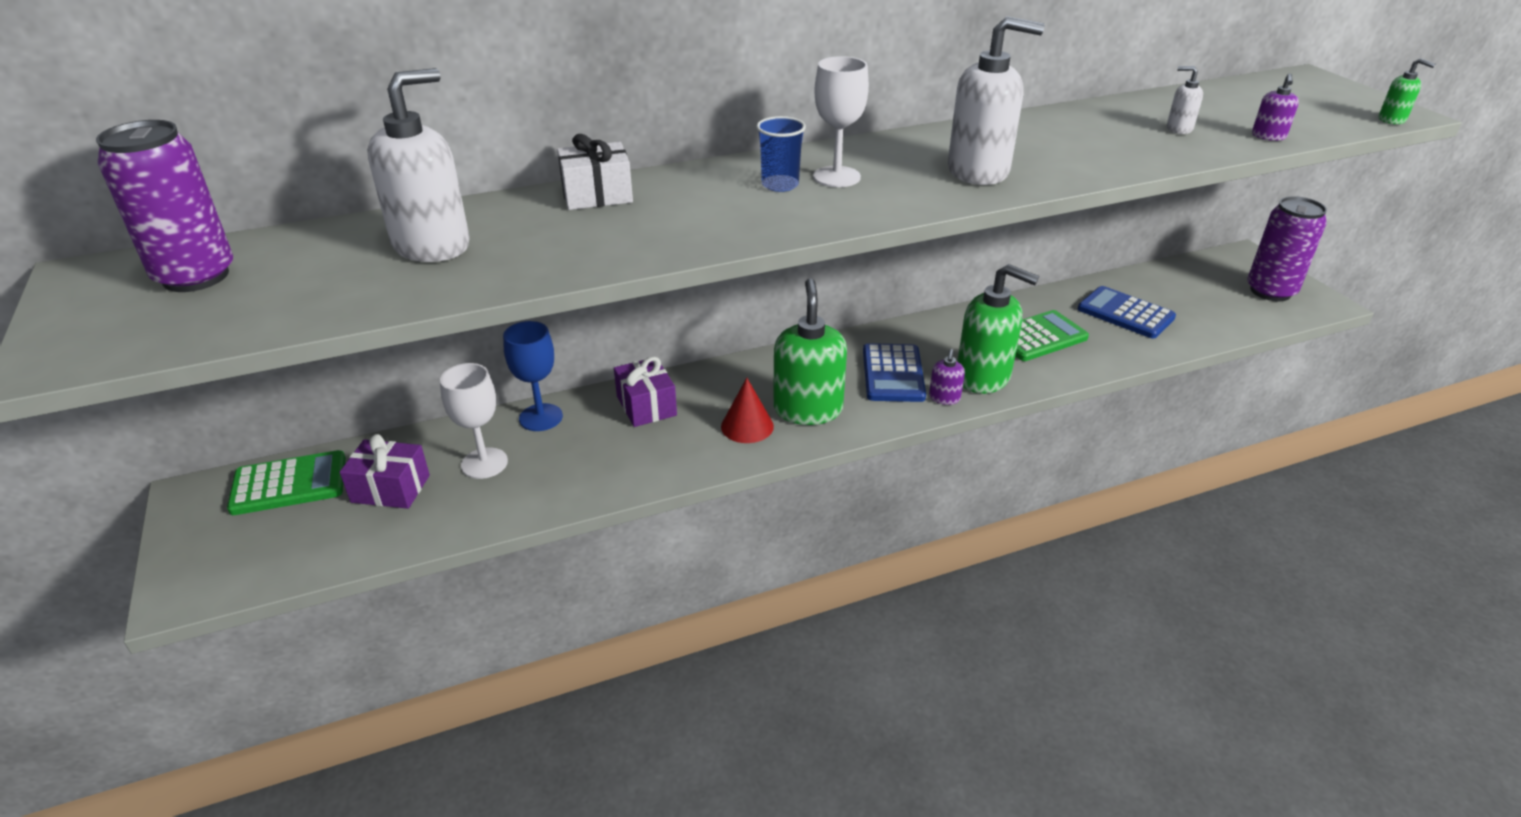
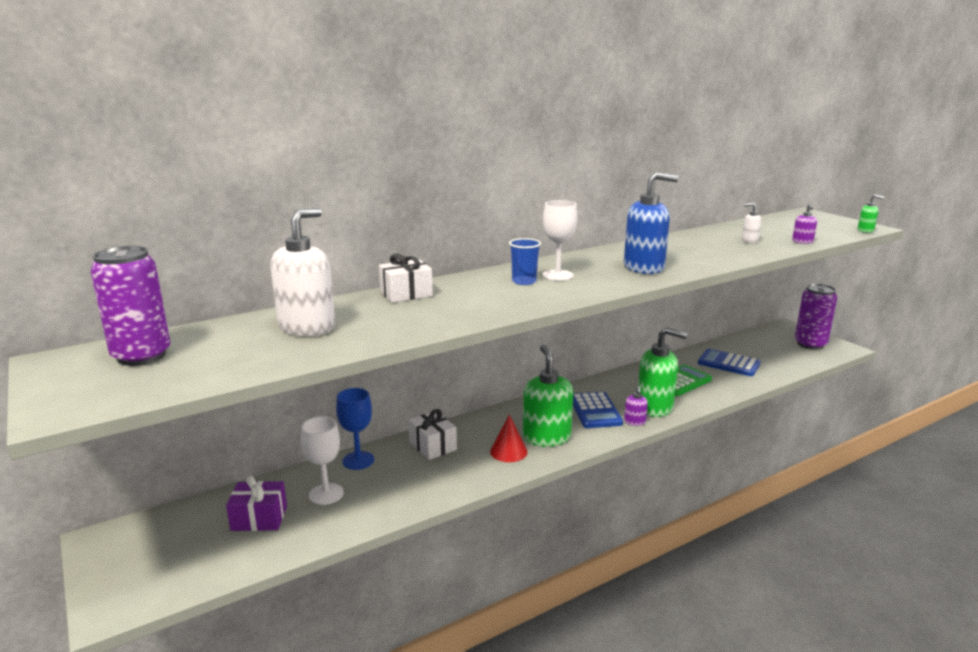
camera: 10 degrees left, 15 degrees down
green calculator [227,450,346,515] -> none
purple gift [614,356,677,427] -> white gift [408,409,457,460]
white soap dispenser [948,16,1045,185] -> blue soap dispenser [624,172,678,274]

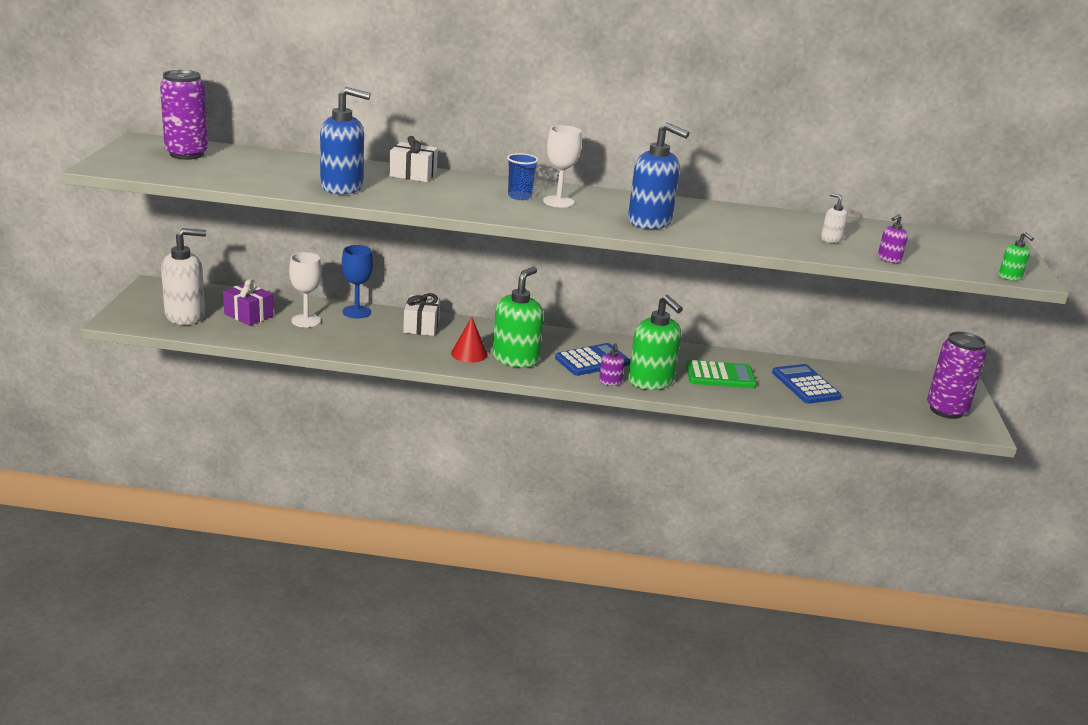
camera: 35 degrees right, 5 degrees up
white soap dispenser [270,208,335,336] -> white soap dispenser moved to [161,228,206,325]
blue calculator [573,392,623,428] -> blue calculator turned 150 degrees counterclockwise [555,343,630,376]
purple soap dispenser [624,386,648,426] -> purple soap dispenser turned 45 degrees counterclockwise [599,343,625,386]
none -> blue soap dispenser [320,87,371,195]

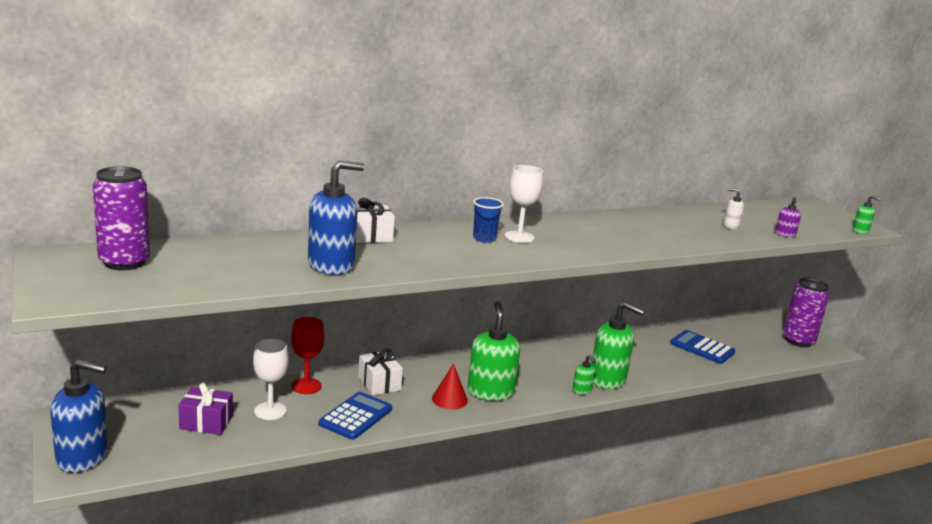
camera: 30 degrees left, 5 degrees down
white soap dispenser [161,228,206,325] -> none
blue goblet [342,245,373,318] -> red goblet [291,317,325,394]
blue calculator [555,343,630,376] -> blue calculator moved to [319,392,392,440]
purple soap dispenser [599,343,625,386] -> green soap dispenser [573,355,596,395]
blue soap dispenser [628,122,690,229] -> blue soap dispenser moved to [50,359,108,473]
green calculator [686,360,757,389] -> none

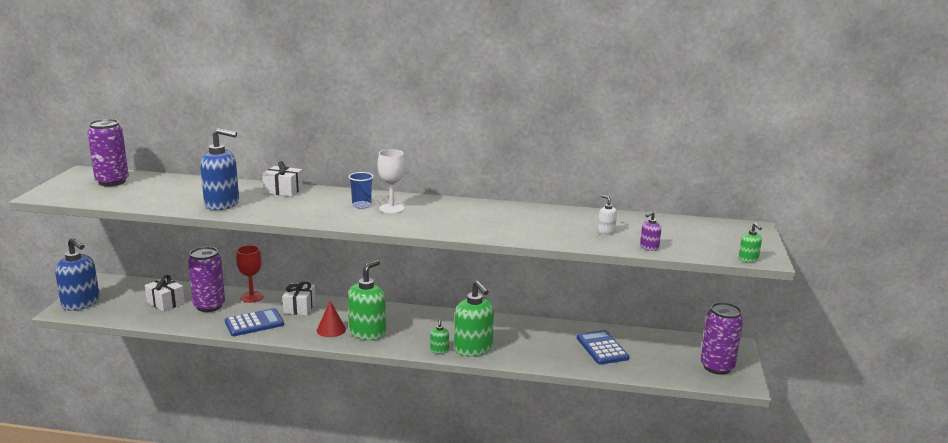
camera: 35 degrees right, 0 degrees up
purple gift [178,383,233,435] -> white gift [145,275,185,312]
white goblet [253,339,289,420] -> purple can [188,247,225,312]

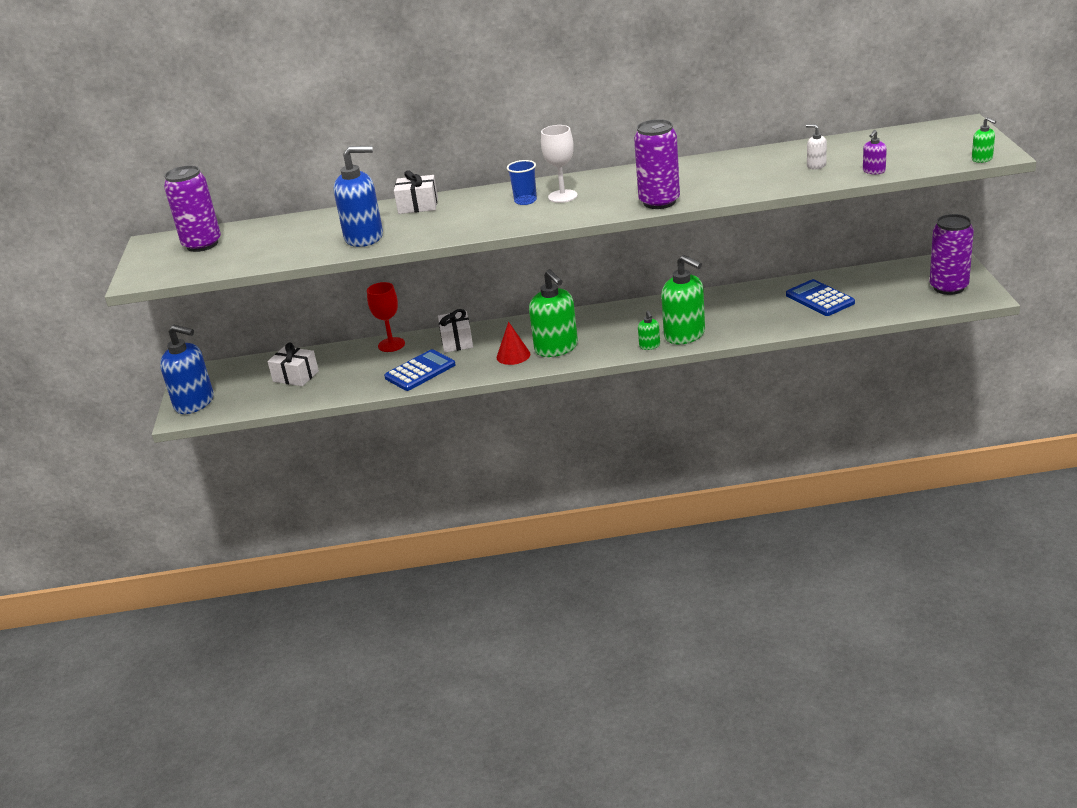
camera: 10 degrees left, 10 degrees up
purple can [188,247,225,312] -> purple can moved to [634,119,680,209]
green soap dispenser [348,260,386,340] -> green soap dispenser turned 135 degrees clockwise [529,269,578,357]

